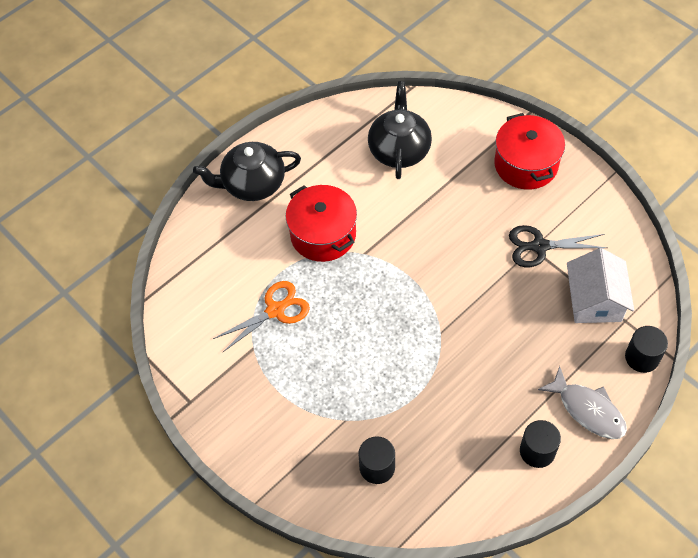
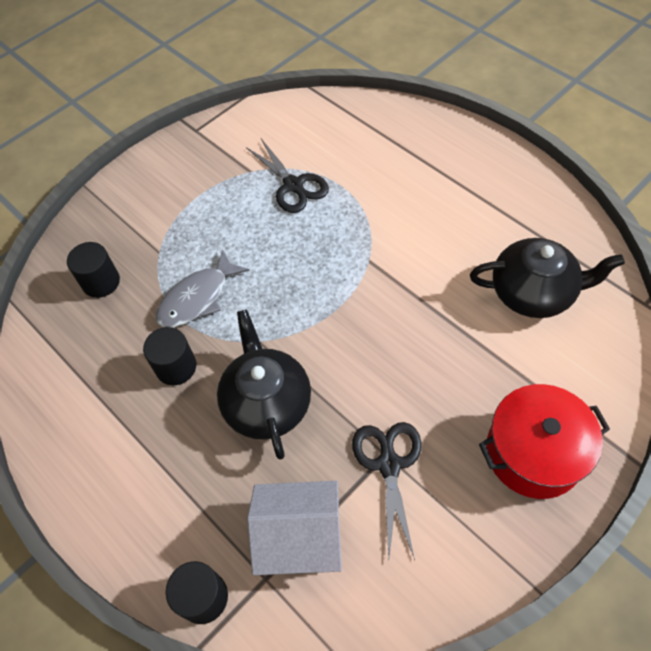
camera: 90 degrees right, 0 degrees up
black teapot [193,142,301,201] -> black teapot moved to [217,309,311,460]
orange scissors [213,281,310,352] -> black scissors [246,139,329,213]
red pot [286,185,357,262] -> none
black cylinder [520,420,561,468] -> black cylinder moved to [143,327,196,385]
grey fish [538,366,627,439] -> grey fish moved to [155,249,250,328]

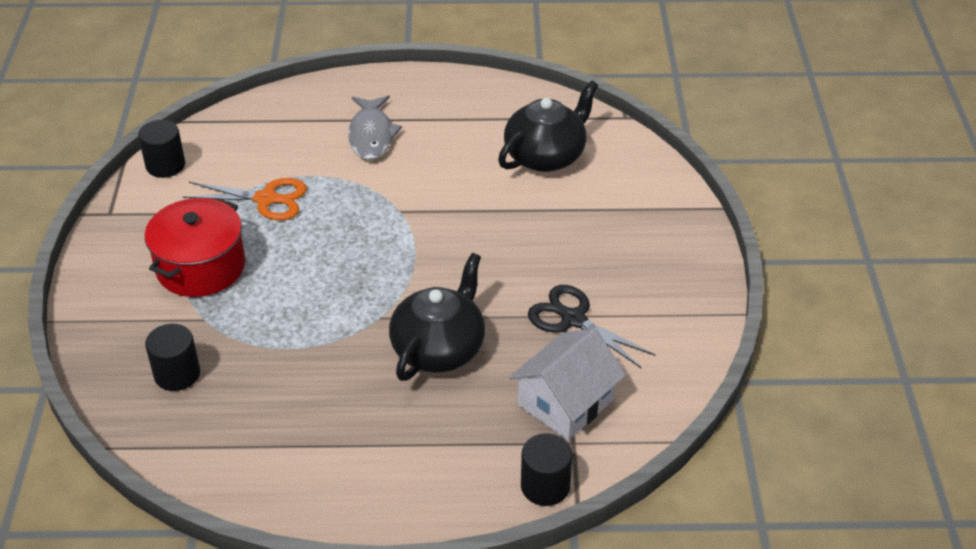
camera: 50 degrees left, 15 degrees down
black cylinder [143,327,196,385] -> black cylinder moved to [138,120,185,178]
grey fish [155,249,250,328] -> grey fish moved to [348,95,402,160]
black teapot [217,309,311,460] -> black teapot turned 90 degrees clockwise [389,253,485,381]
black scissors [246,139,329,213] -> orange scissors [183,178,307,220]
red pot [479,384,610,499] -> red pot moved to [145,198,245,297]

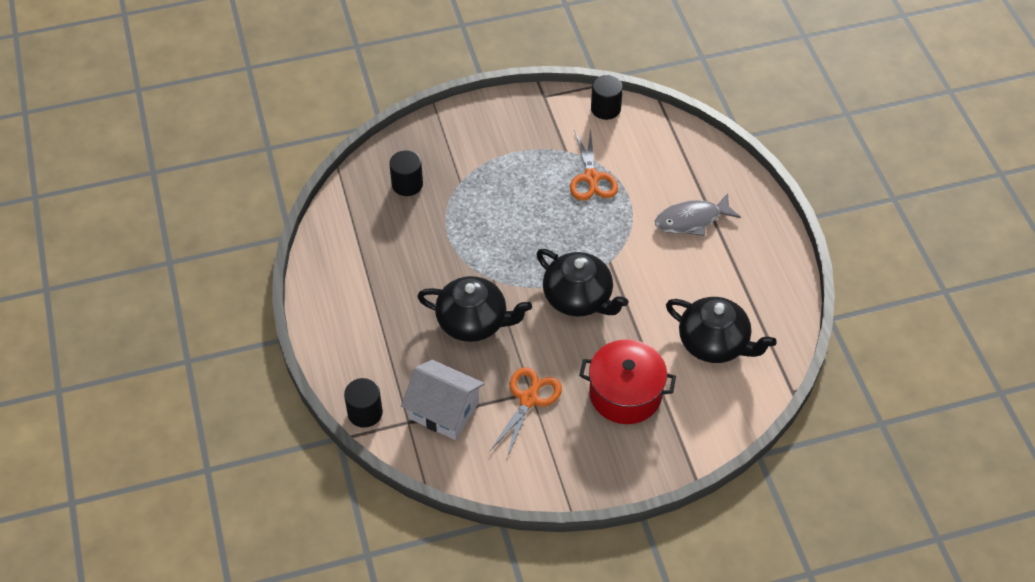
camera: 75 degrees right, 10 degrees up
red pot [145,198,245,297] -> red pot moved to [579,339,676,424]
black scissors [528,285,656,368] -> orange scissors [489,367,562,458]
none -> black teapot [536,249,628,317]

